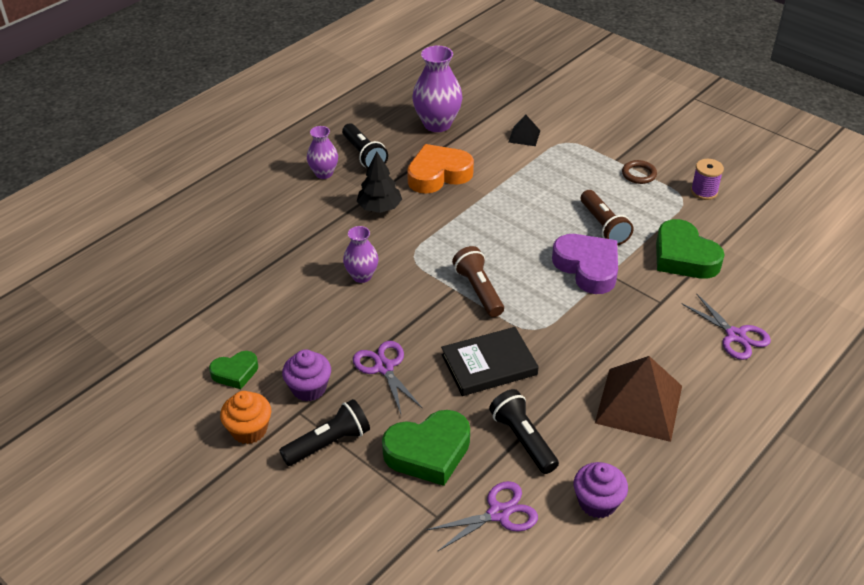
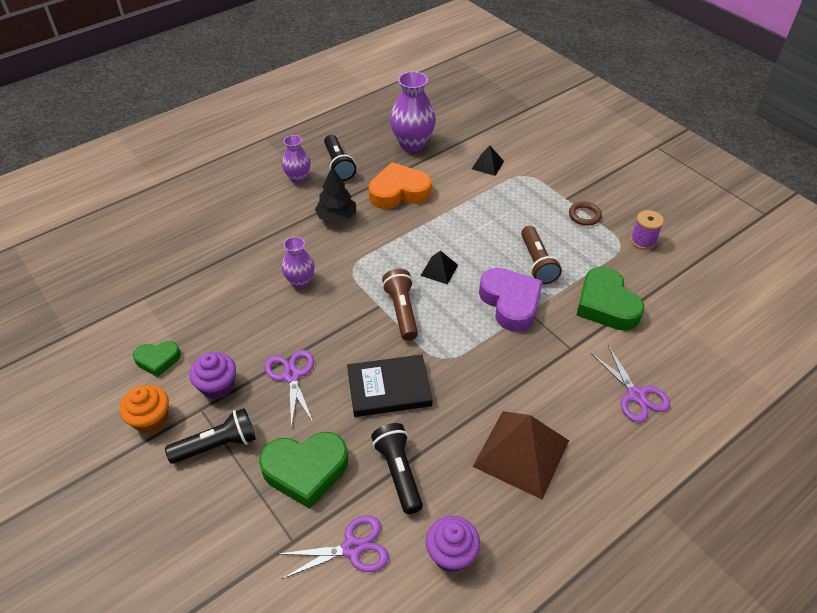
camera: 10 degrees right, 5 degrees up
none -> black pyramid [420,250,458,285]

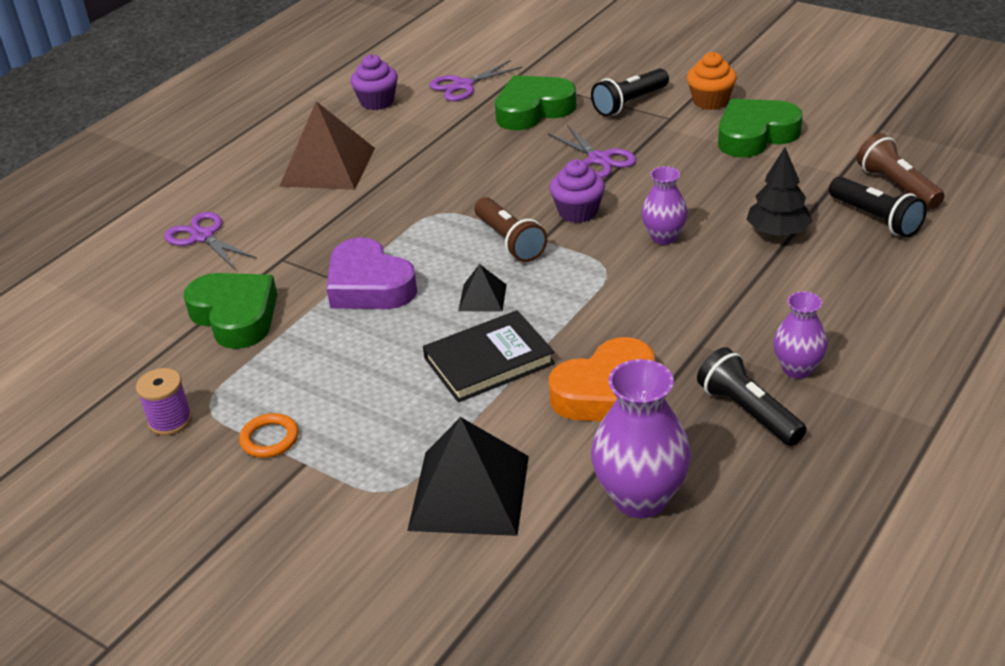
camera: 165 degrees right, 10 degrees down
green heart [133,341,181,377] -> green heart [718,99,803,157], size x1.75
purple cupcake [189,352,236,399] -> purple cupcake moved to [550,159,605,223]
black tree [315,167,356,223] -> black tree moved to [746,147,812,236]
black book [347,354,433,417] -> black book moved to [423,310,555,402]
black flashlight [371,423,423,514] -> black flashlight moved to [829,177,927,237]
black pyramid [472,146,504,176] -> black pyramid [407,417,529,536], size x2.06
brown flashlight [521,226,562,284] -> brown flashlight moved to [857,133,944,209]
brown ring [569,201,602,226] -> orange ring [239,413,299,458]

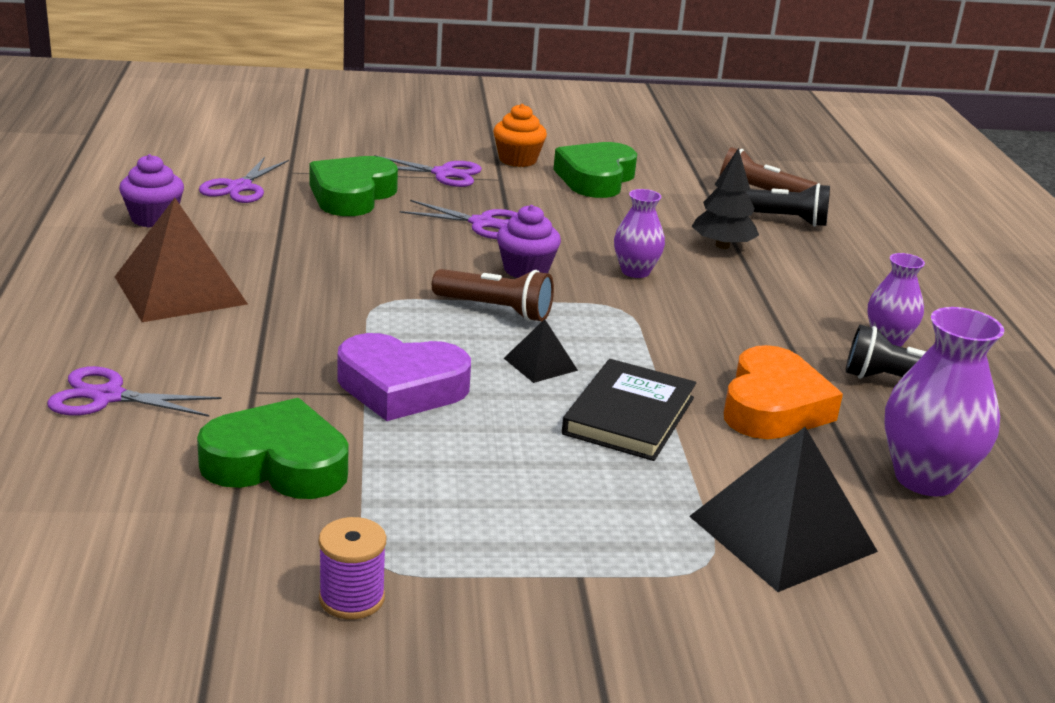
camera: 45 degrees left, 10 degrees down
orange ring [239,413,299,458] -> none
black flashlight [591,68,669,116] -> purple scissors [374,155,482,187]

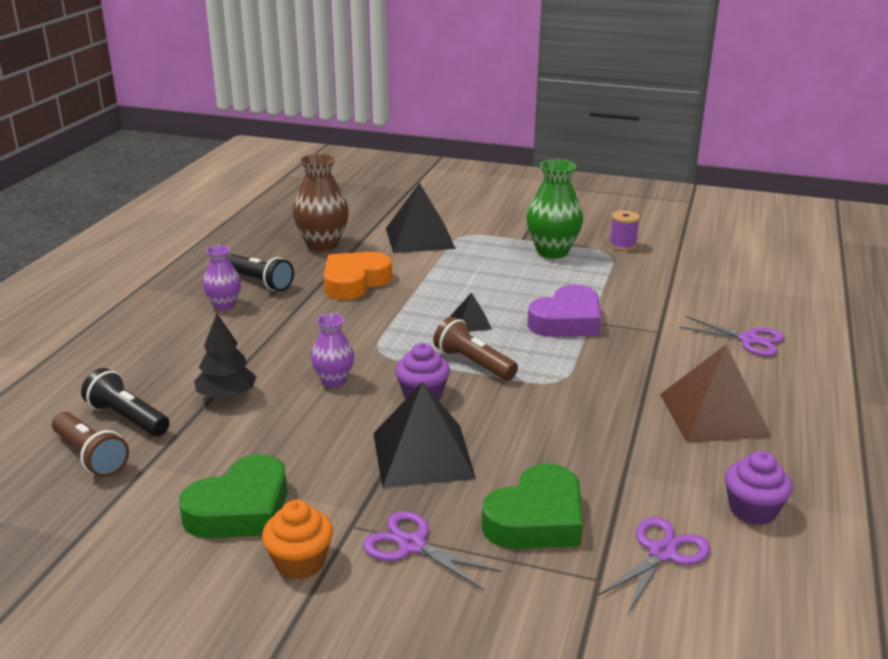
camera: 155 degrees left, 0 degrees up
green heart [197,398,348,499] -> none
purple heart [337,333,471,421] -> purple heart turned 105 degrees clockwise [527,285,601,337]
purple scissors [400,200,518,239] -> black pyramid [373,382,476,488]
black book [562,359,696,461] -> none
purple vase [884,307,1004,496] -> brown vase [293,154,349,251]
none -> green vase [526,159,583,258]

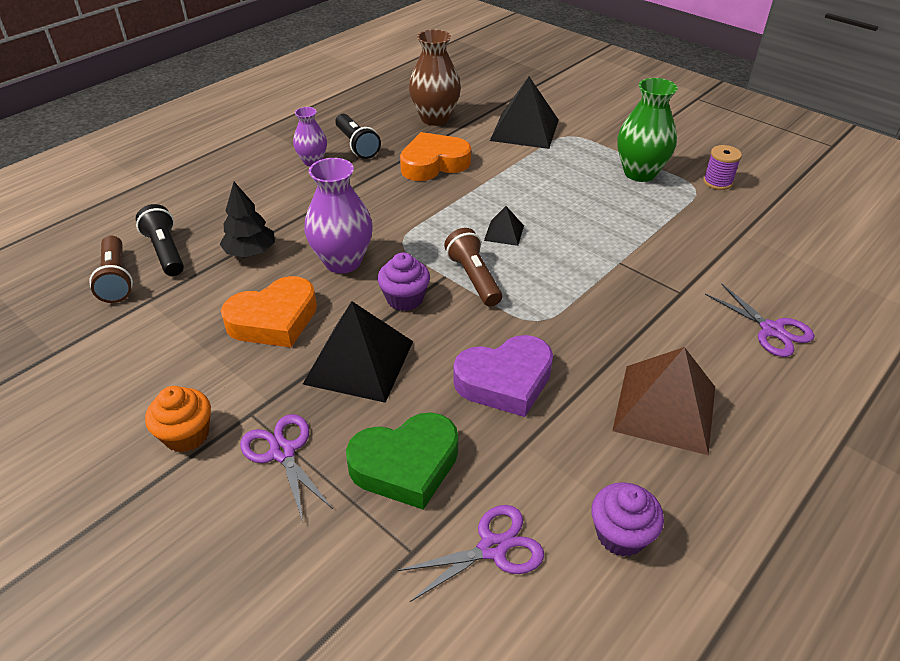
camera: 25 degrees right, 15 degrees up
green heart [179,454,287,538] -> none
purple vase [311,314,354,387] -> purple vase [304,158,373,273], size x1.67
purple heart [527,285,601,337] -> purple heart moved to [453,335,553,417]
none -> orange heart [221,276,317,347]

